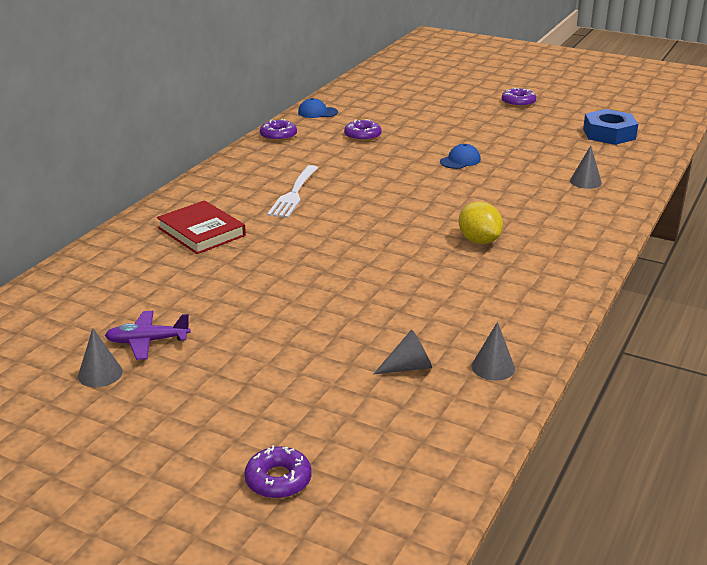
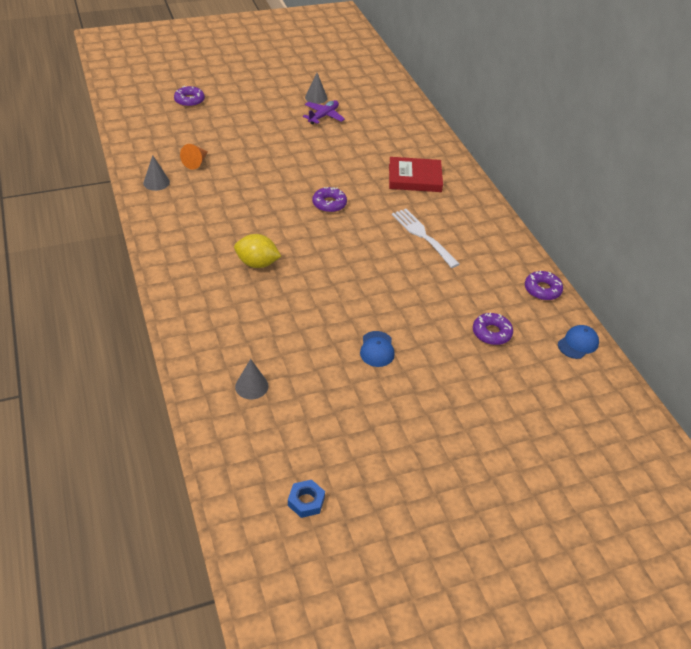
camera: 130 degrees right, 15 degrees up
grey cone [373,329,432,375] -> orange cone [180,144,208,170]
purple donut [502,88,536,107] -> purple donut moved to [312,187,347,213]
blue nut [583,109,638,145] -> blue nut [288,480,325,518], size x0.53

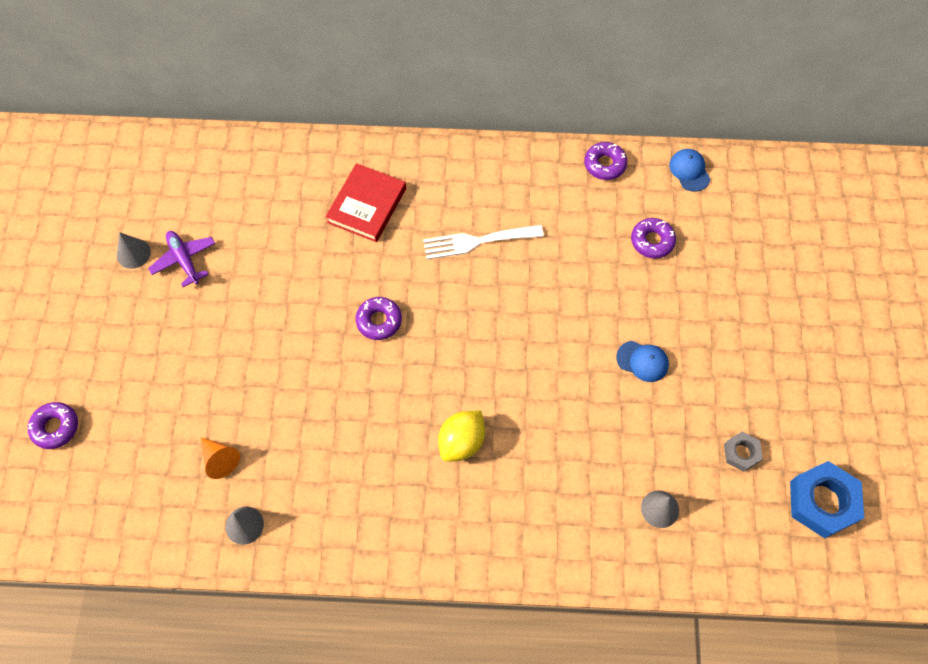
camera: 65 degrees left, 20 degrees up
blue nut [288,480,325,518] -> blue nut [790,461,864,538], size x1.87
none -> grey nut [724,432,763,472]

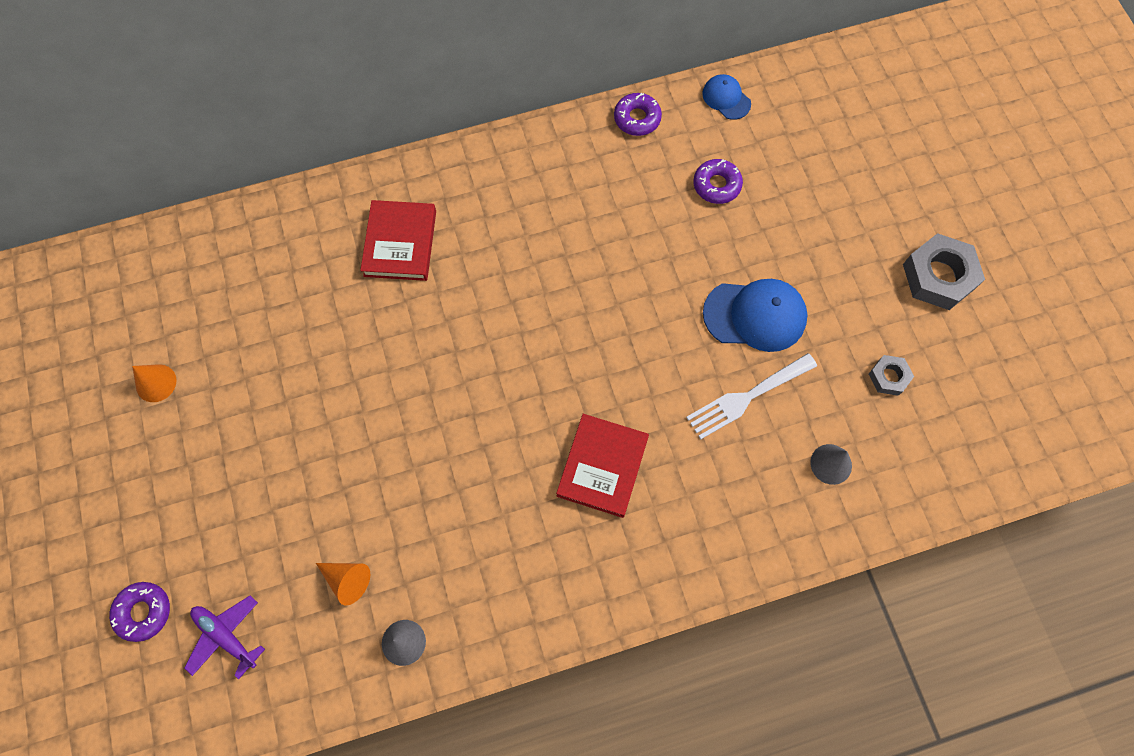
camera: 20 degrees left, 5 degrees up
grey cone [117,232,151,269] -> orange cone [132,364,177,402]
purple plane [148,231,215,287] -> purple plane moved to [184,596,265,679]
purple donut [355,297,402,340] -> none
white fork [423,225,544,259] -> white fork moved to [686,353,817,439]
yellow lemon [438,410,485,462] -> red book [556,414,649,518]
blue cap [616,341,669,382] -> blue cap [703,279,808,352], size x1.77
blue nut [790,461,864,538] -> none
none -> grey nut [903,233,985,310]

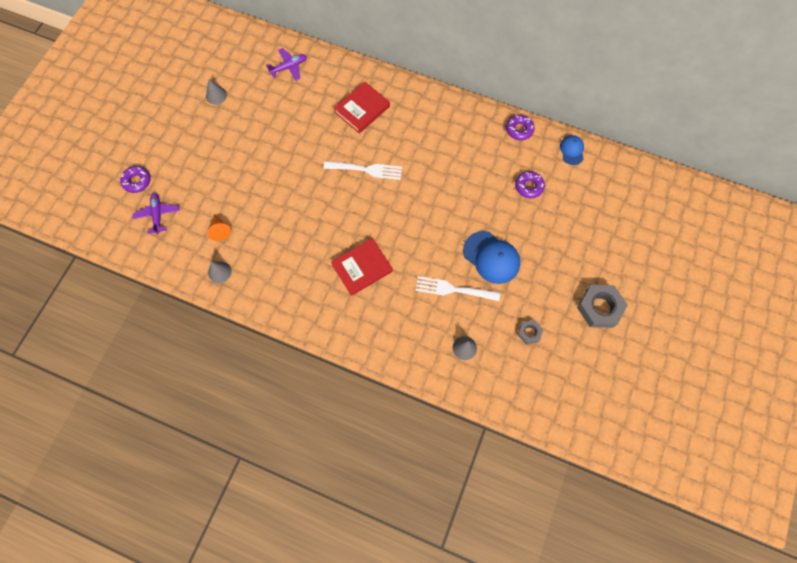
camera: 40 degrees right, 0 degrees up
orange cone [132,364,177,402] -> grey cone [206,79,227,105]
none -> purple plane [267,48,307,81]
none -> white fork [323,161,402,180]

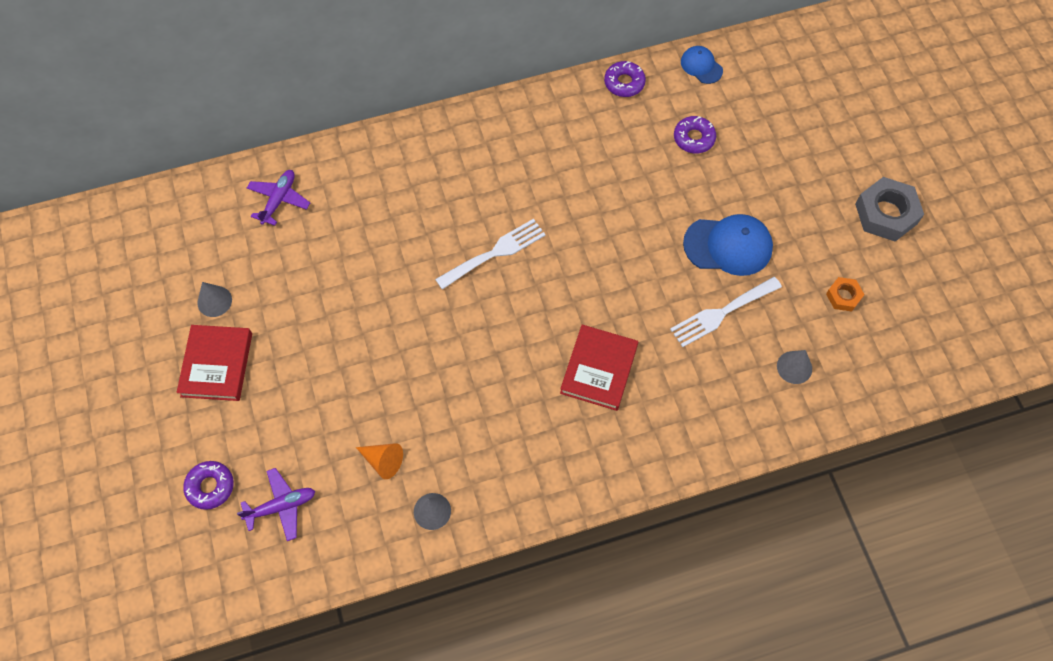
camera: 40 degrees left, 5 degrees down
purple plane [133,193,180,234] -> purple plane turned 120 degrees clockwise [237,468,315,541]
red book [334,82,390,133] -> red book moved to [177,325,252,401]
grey nut [518,320,543,345] -> orange nut [826,277,865,312]

